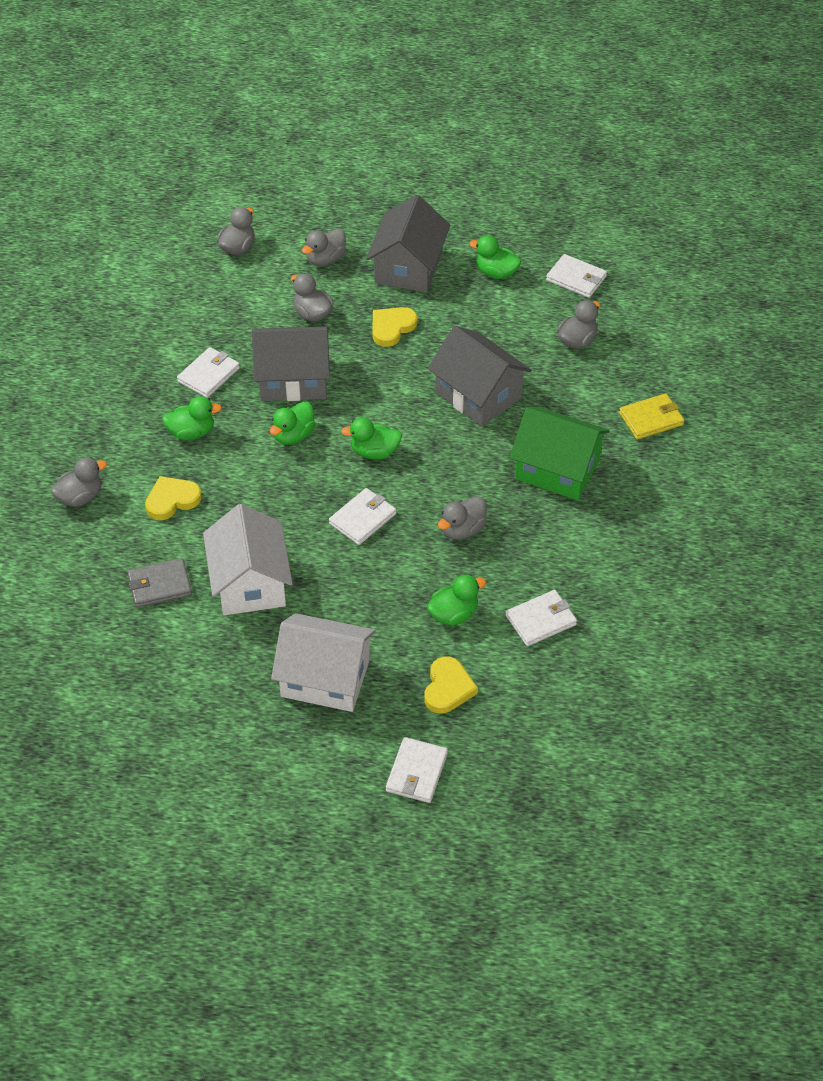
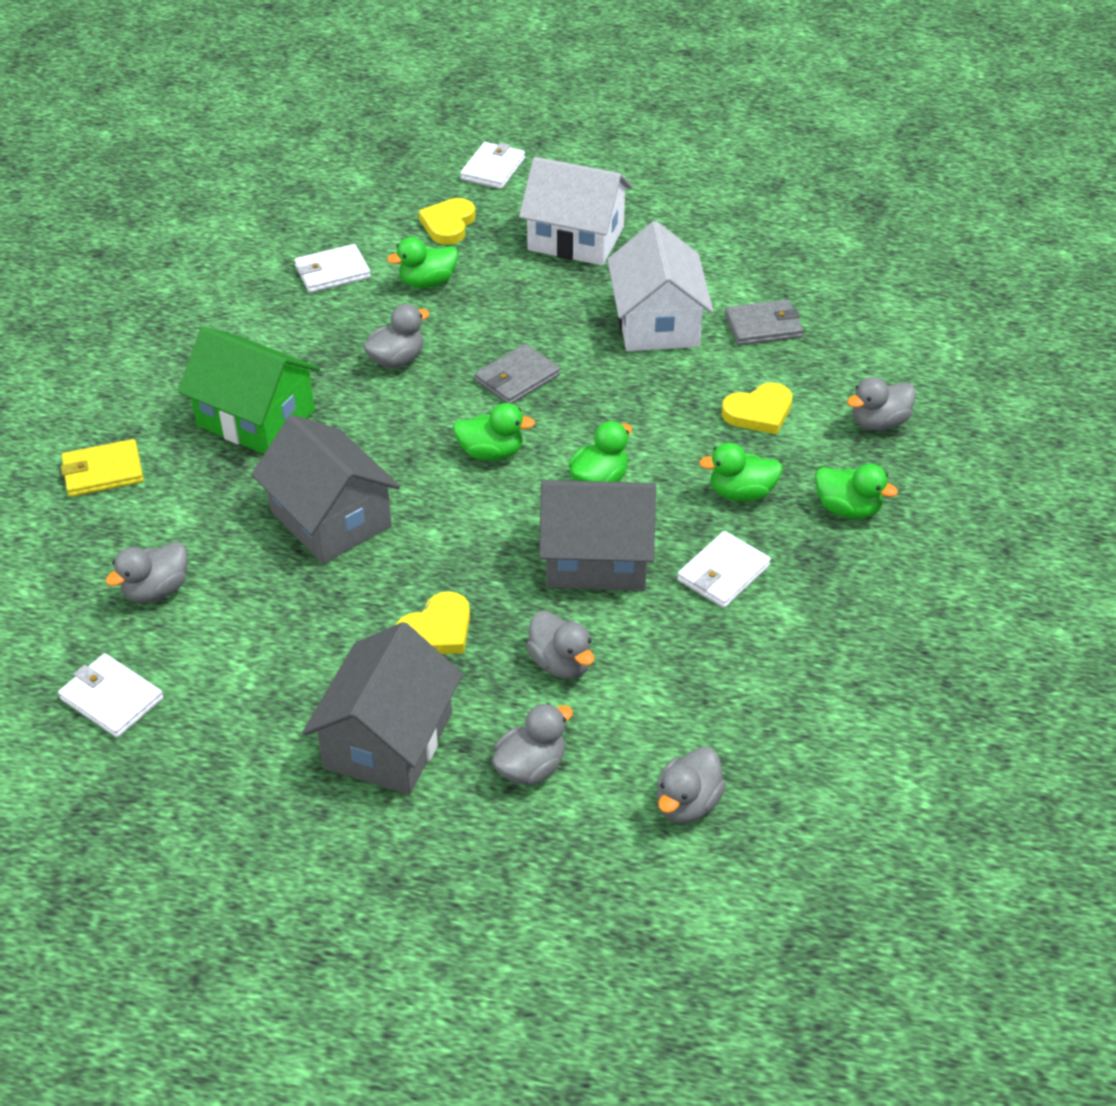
camera: 175 degrees left, 5 degrees down
white wallet [329,488,396,545] -> grey wallet [475,344,560,404]
green duck [469,235,521,279] -> green duck moved to [815,464,898,519]

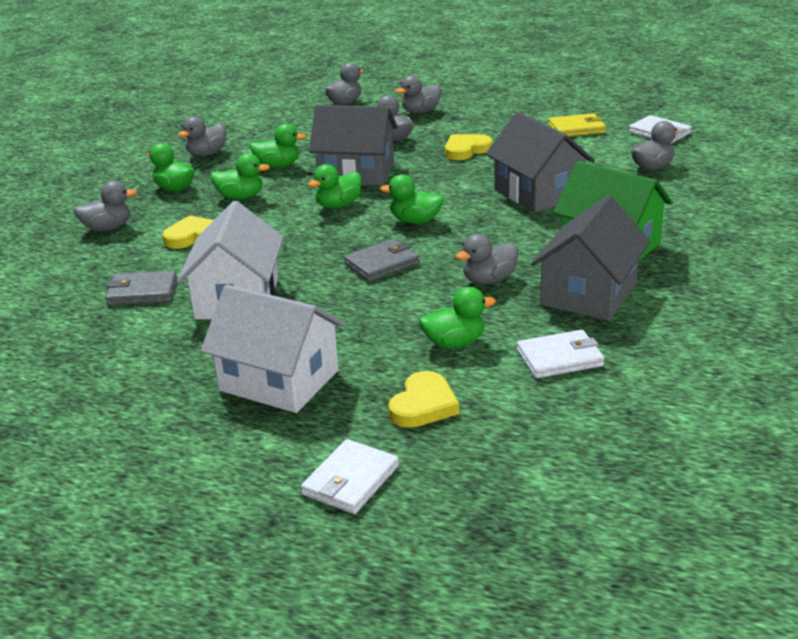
camera: 170 degrees left, 15 degrees down
yellow wallet [61,439,144,497] -> yellow wallet moved to [549,113,606,137]
grey house [302,622,463,794] -> grey house moved to [530,195,651,321]
white wallet [677,531,771,608] -> green duck [250,124,307,168]
none -> grey duck [178,116,226,156]

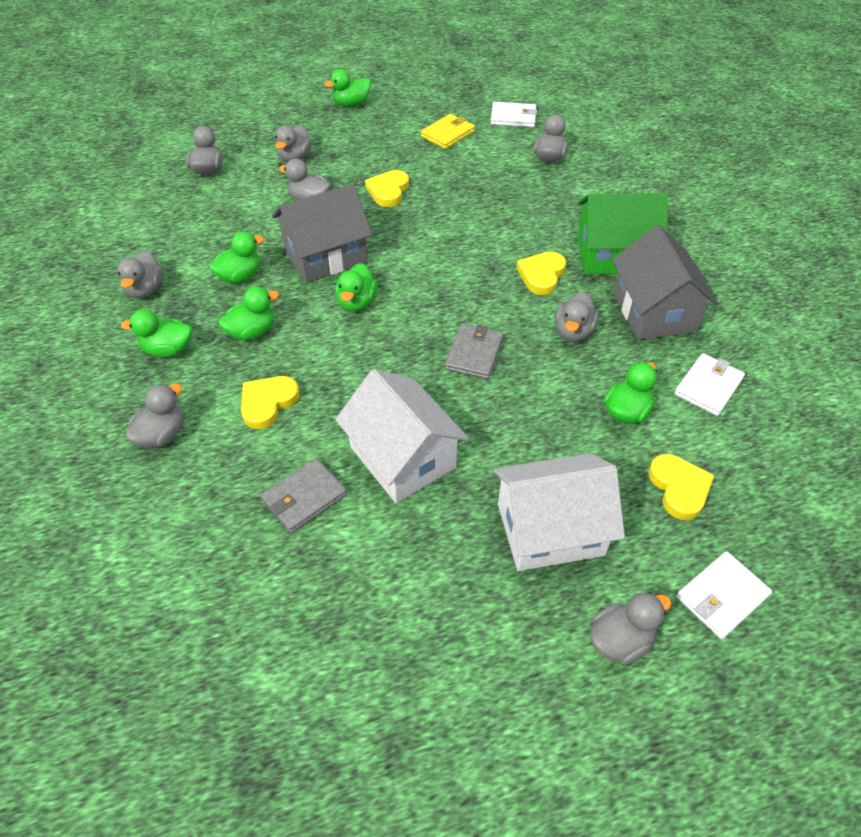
camera: 40 degrees left, 20 degrees up
white wallet [301,439,399,514] -> white wallet turned 60 degrees clockwise [676,551,772,639]
green duck [380,174,444,224] -> green duck moved to [324,69,371,107]
grey house [486,112,595,213] -> none
none -> yellow heart [516,251,566,295]
none -> grey duck [590,592,671,665]

